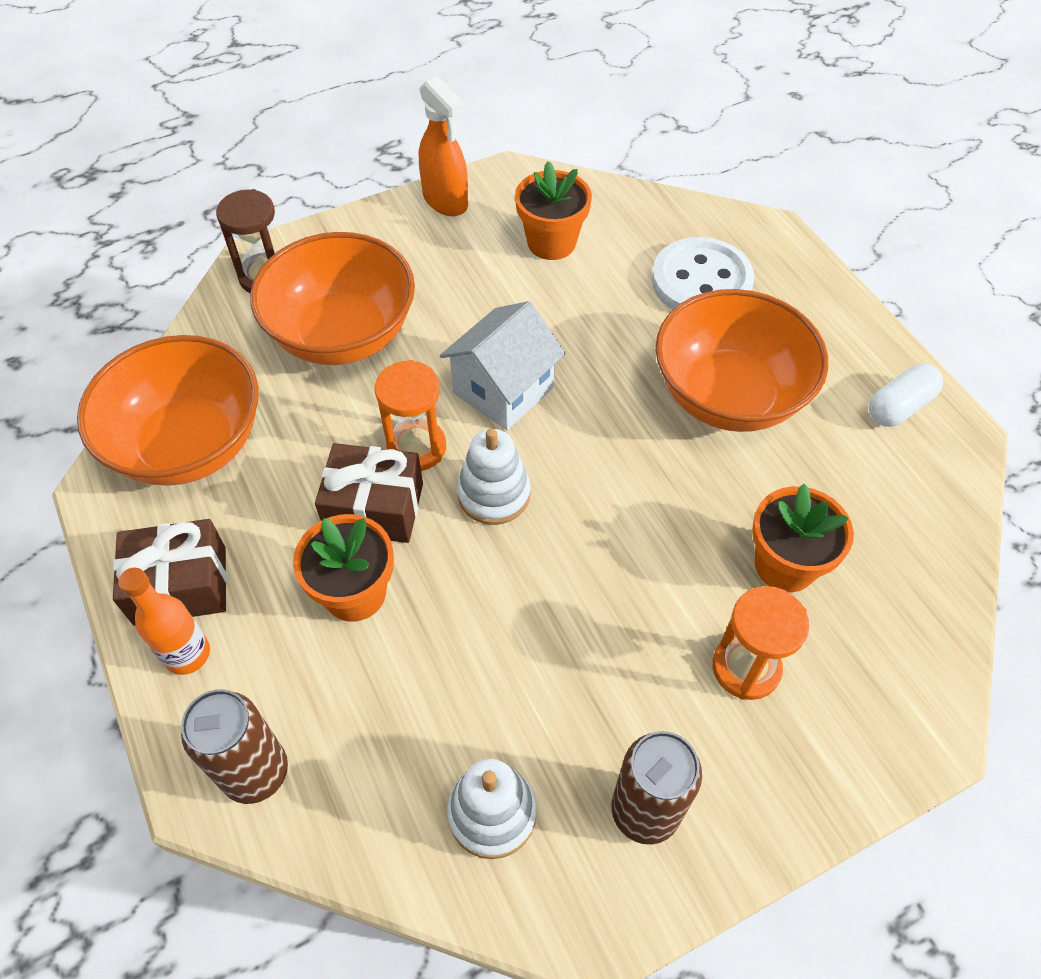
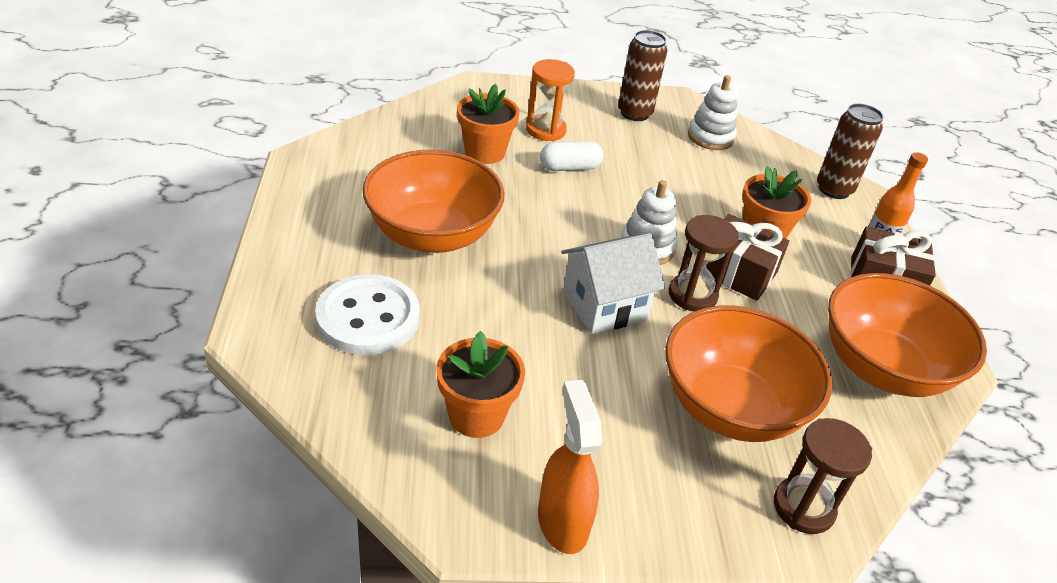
camera: 160 degrees left, 15 degrees down
orange hourglass [375,360,446,471] -> brown hourglass [669,215,739,311]
white capsule [869,364,943,427] -> white capsule moved to [540,141,603,171]

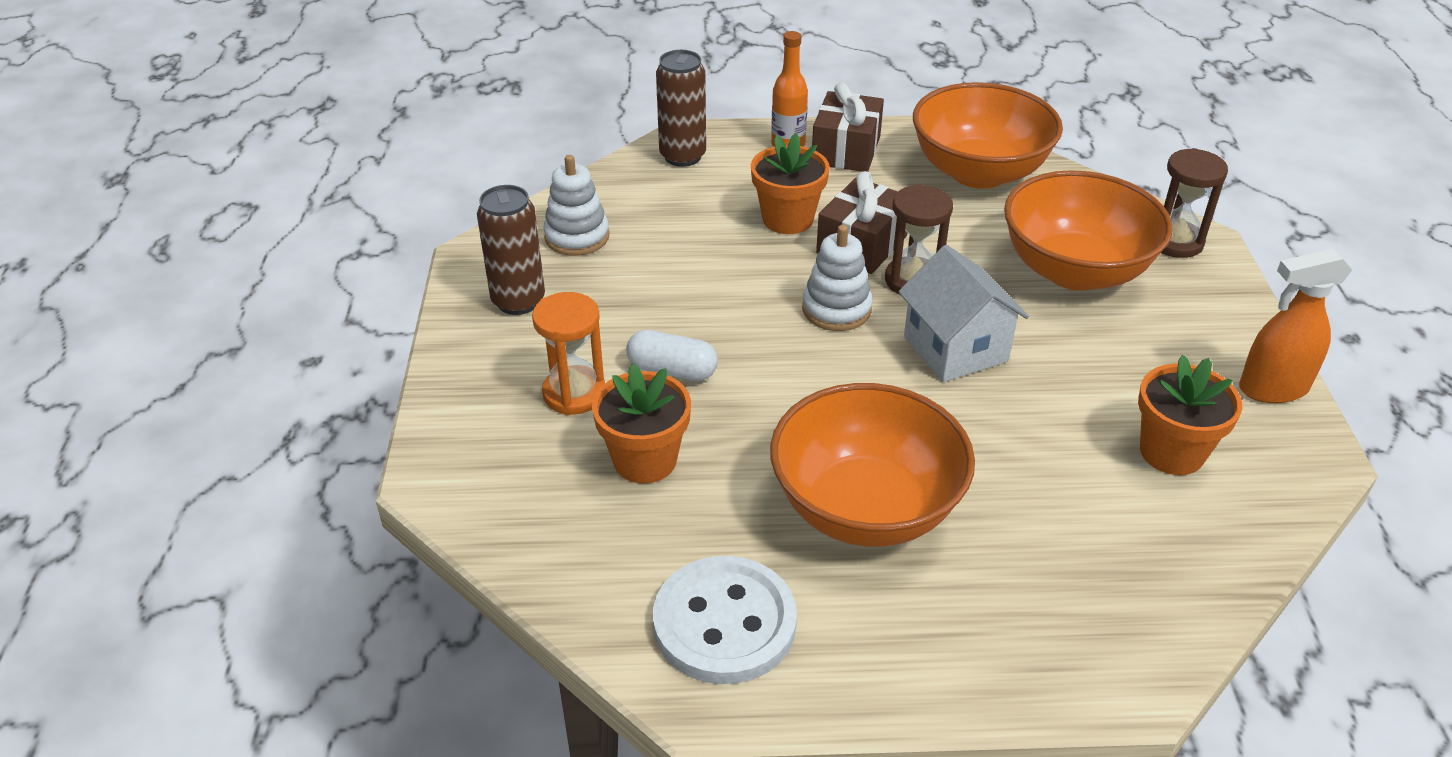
camera: 85 degrees left, 0 degrees up
white button [315,274,420,355] -> white button moved to [653,556,797,684]
white capsule [540,141,603,171] -> white capsule turned 60 degrees counterclockwise [626,330,718,381]

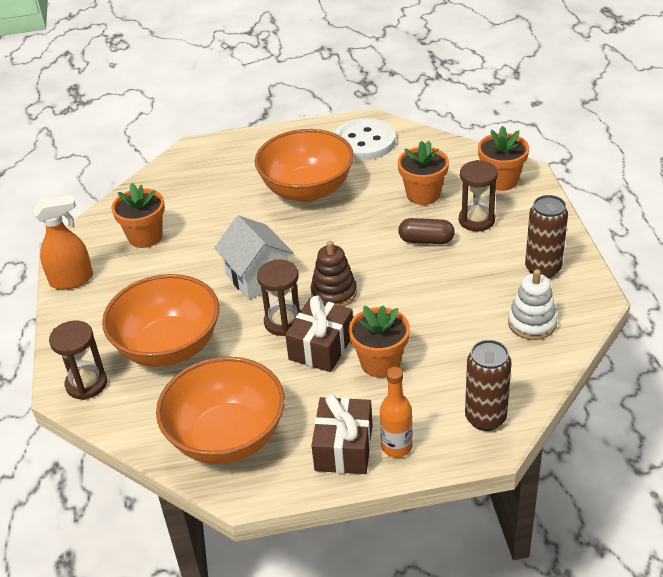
camera: 175 degrees right, 0 degrees up
orange hourglass [532,292,605,415] -> brown hourglass [459,160,498,231]
white capsule [626,330,718,381] -> brown capsule [398,218,455,244]
white stacking toy [802,225,873,331] -> brown stacking toy [311,241,357,307]
none -> orange flower pot [478,126,529,191]

